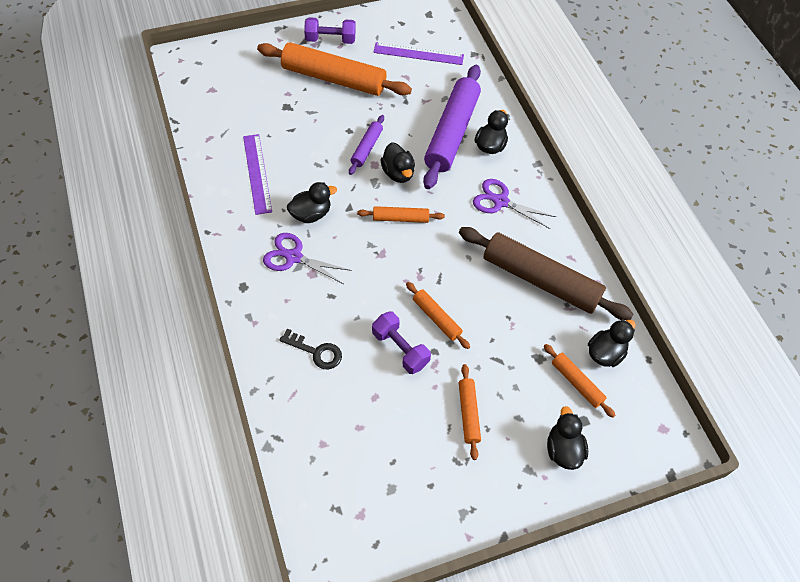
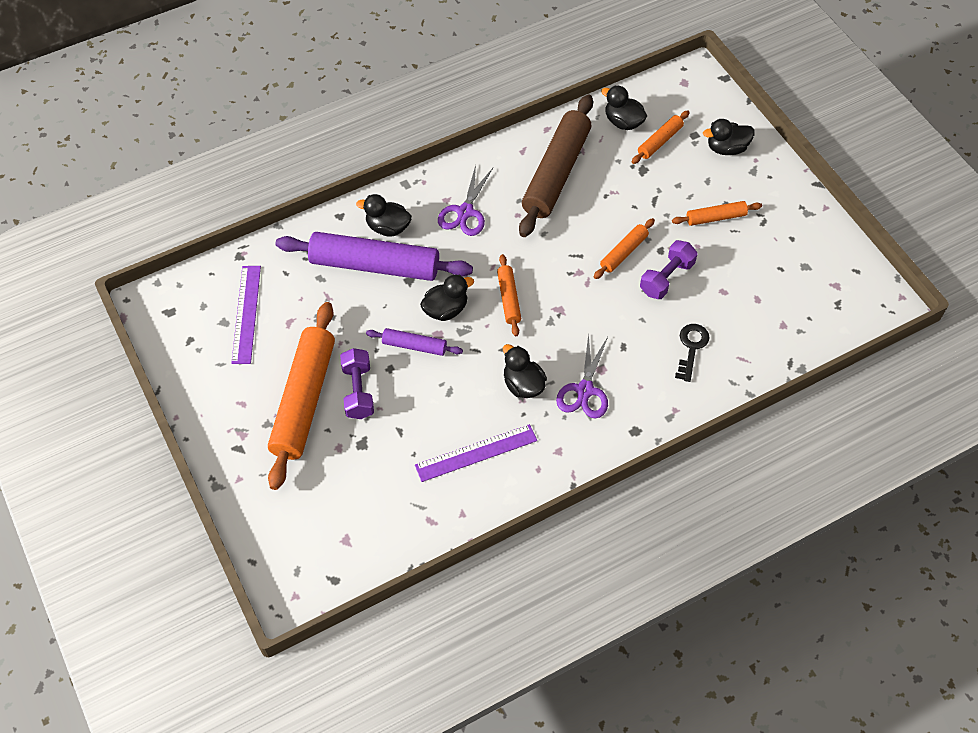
camera: 95 degrees left, 0 degrees up
purple dumbbell [304,17,356,44] -> purple dumbbell moved to [340,348,374,419]

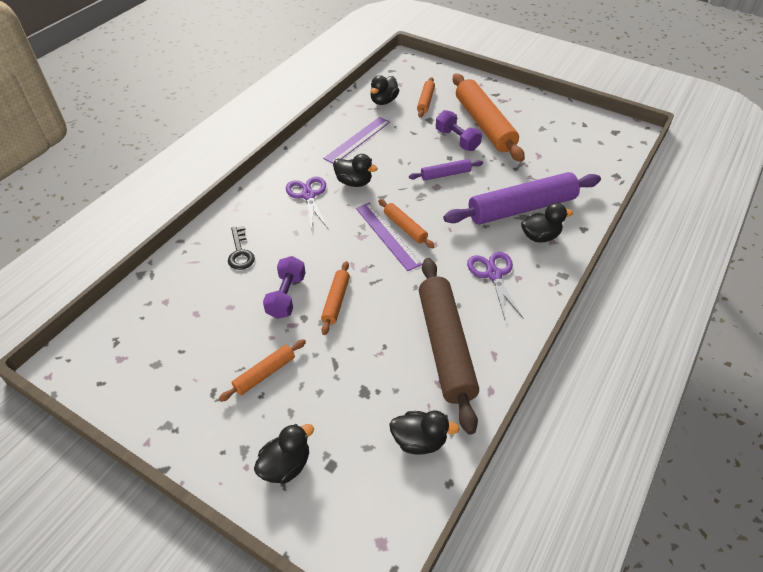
camera: 150 degrees right, 10 degrees down
purple ruler [231,266,261,364] -> purple ruler moved to [356,203,422,271]
black duck [420,274,474,321] -> black duck moved to [370,75,399,105]
orange rolling pin [632,110,690,164] -> orange rolling pin moved to [417,77,435,118]

